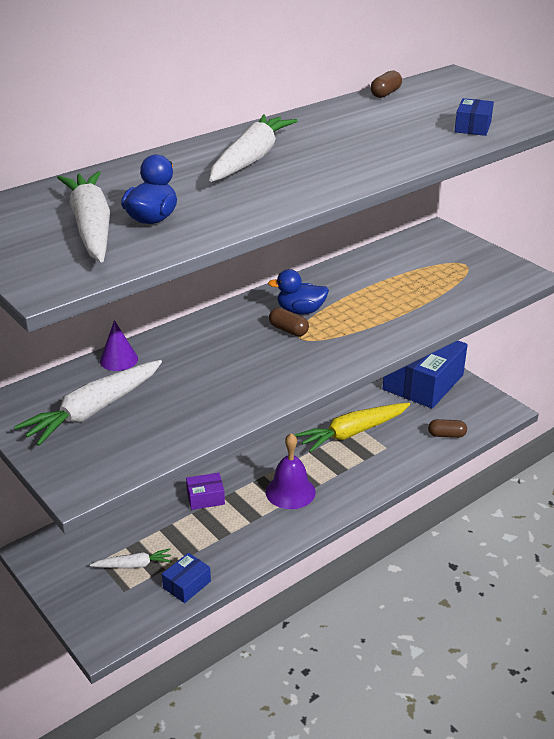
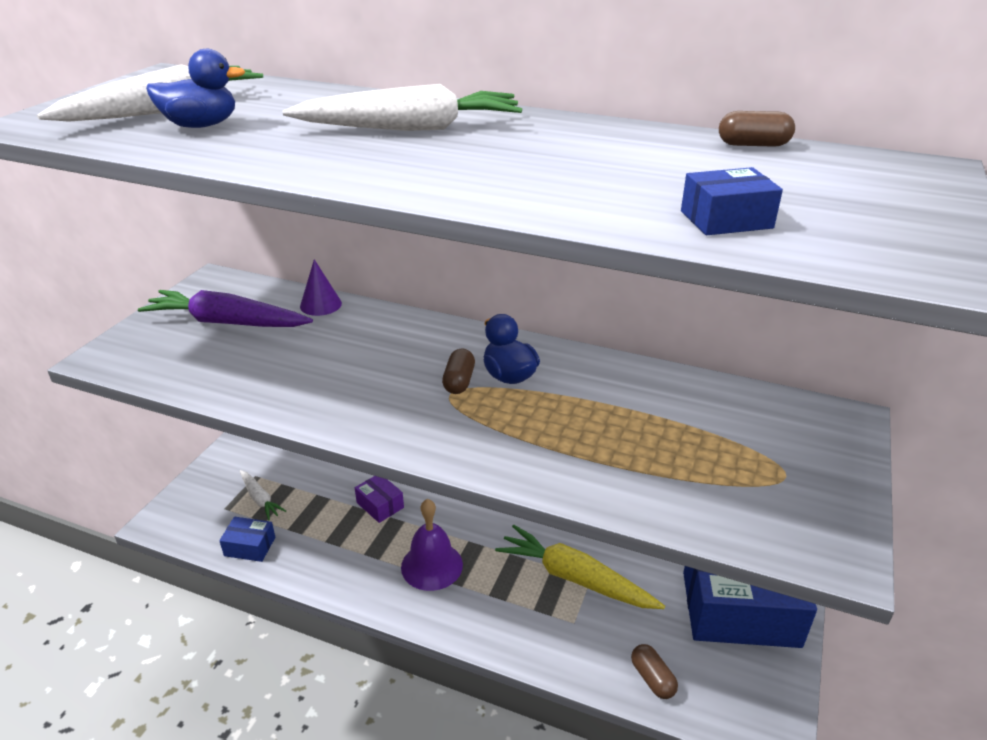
camera: 60 degrees right, 0 degrees up
white carrot [14,360,162,446] -> purple carrot [138,290,313,327]

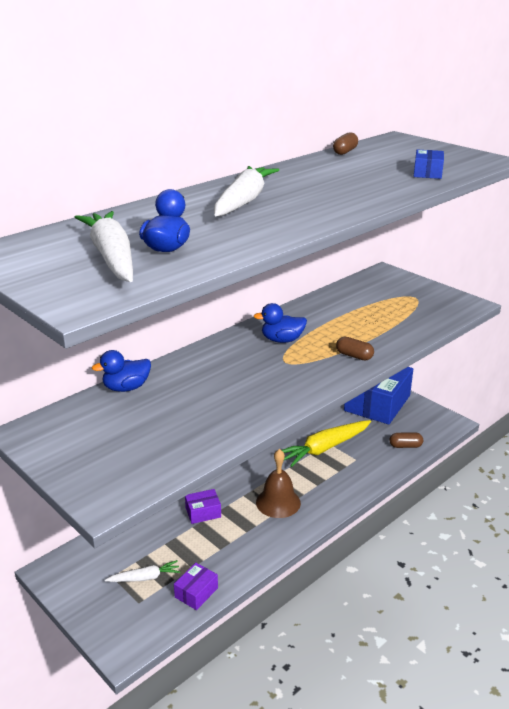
camera: 65 degrees left, 5 degrees down
purple carrot [138,290,313,327] -> none
blue box [219,517,275,562] -> purple box [174,563,218,610]
purple cone [300,259,342,316] -> blue duck [92,350,151,392]
purple bell [401,499,463,591] -> brown bell [256,449,301,518]
brown capsule [442,349,475,394] -> brown capsule moved to [336,337,374,361]

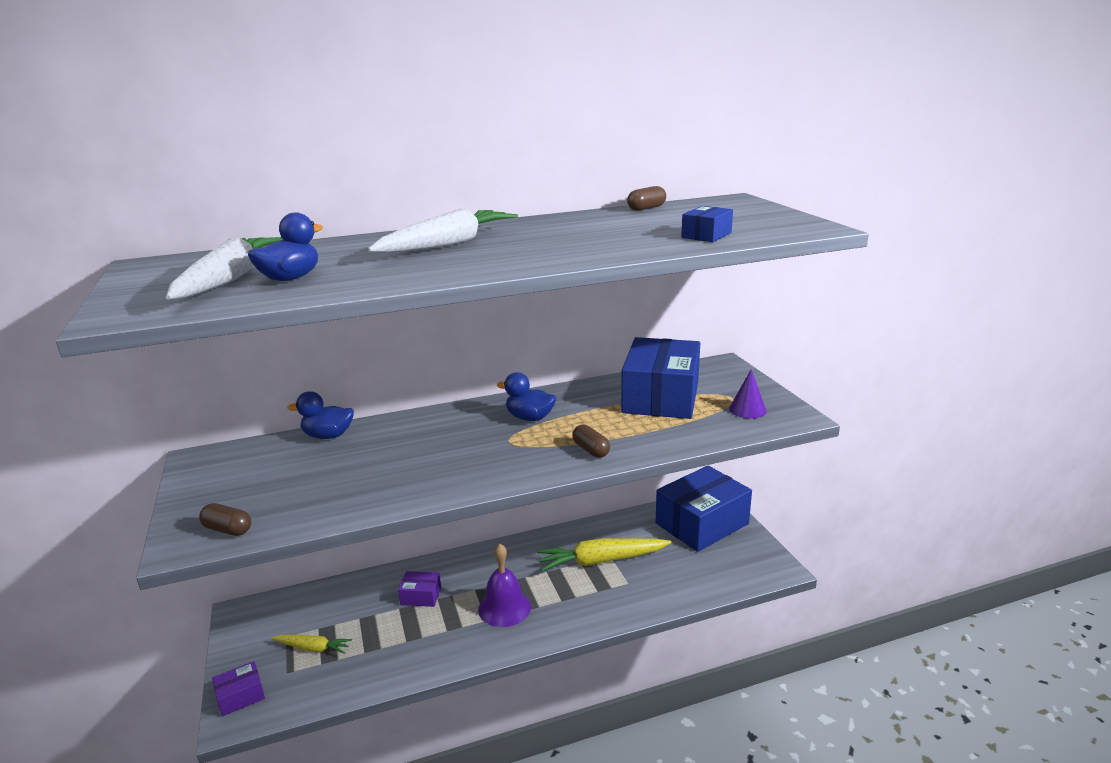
camera: 25 degrees right, 5 degrees down
white carrot [105,560,180,582] -> yellow carrot [271,635,352,654]
purple box [174,563,218,610] -> purple box moved to [212,661,265,716]
brown bell [256,449,301,518] -> purple bell [478,544,531,627]
brown capsule [390,432,423,448] -> brown capsule moved to [199,503,251,536]
none -> blue box [621,337,700,419]
none -> purple cone [729,369,766,419]

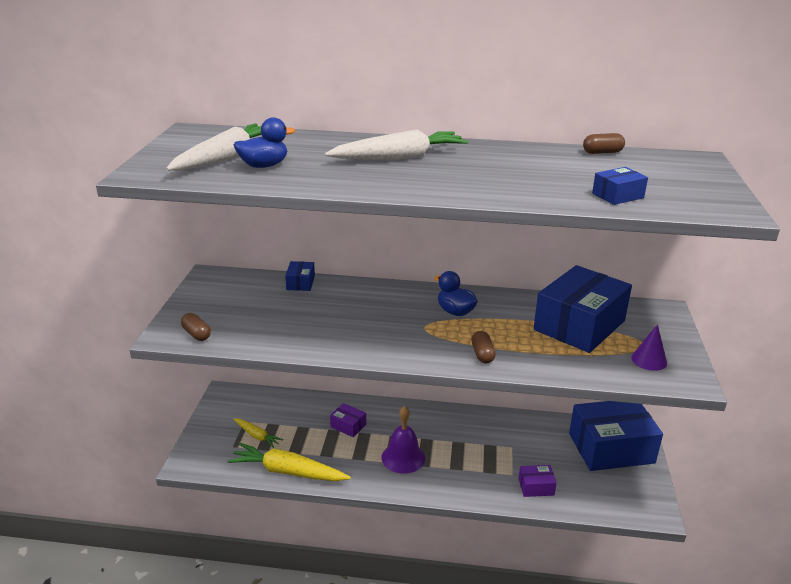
camera: 25 degrees right, 5 degrees up
purple box [212,661,265,716] -> purple box moved to [518,465,557,497]
blue duck [287,391,354,439] -> blue box [285,261,315,291]
yellow carrot [536,538,672,571] -> yellow carrot moved to [227,443,351,481]

